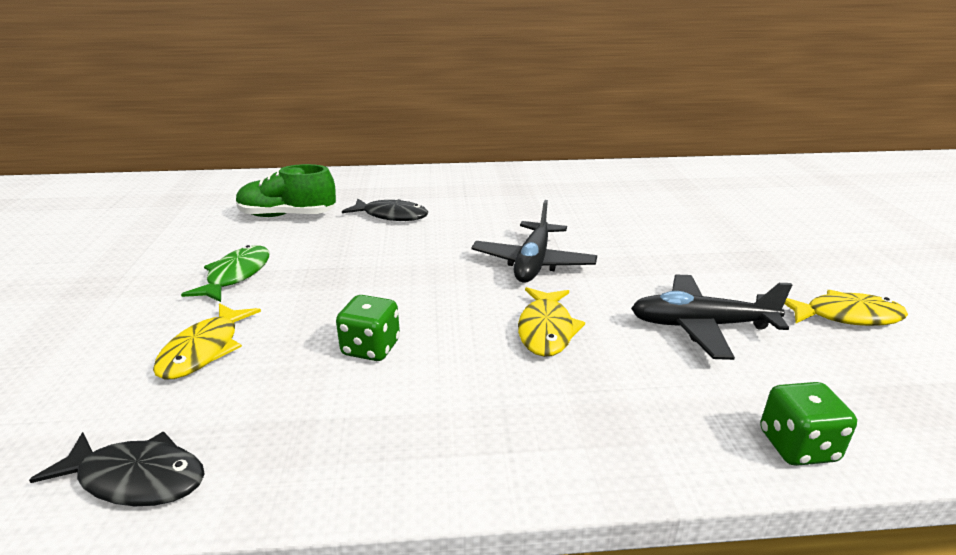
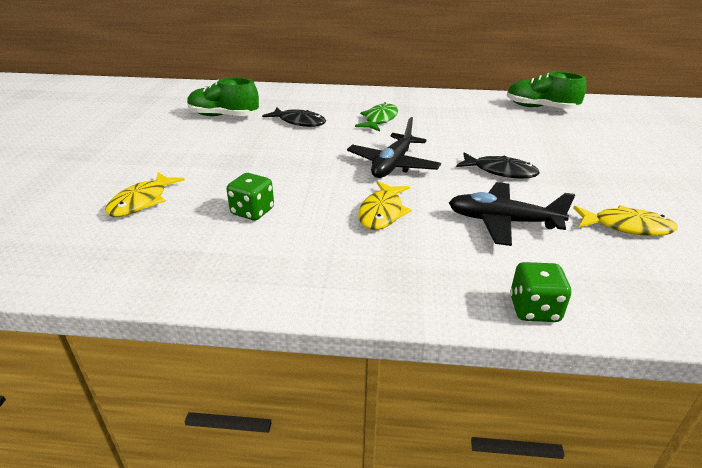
camera: 10 degrees right, 5 degrees up
black fish [29,431,205,506] -> black fish moved to [456,152,540,179]
green fish [181,245,269,302] -> green fish moved to [355,102,398,131]
none -> green shoe [507,72,587,109]

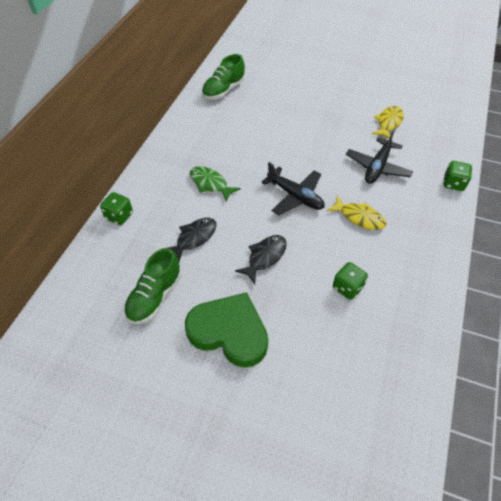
camera: 75 degrees left, 20 degrees up
yellow fish [105,172,185,217] -> none
black fish [456,152,540,179] -> black fish moved to [235,235,287,284]
none -> green dice [100,192,133,225]
none -> green heart [185,292,268,368]

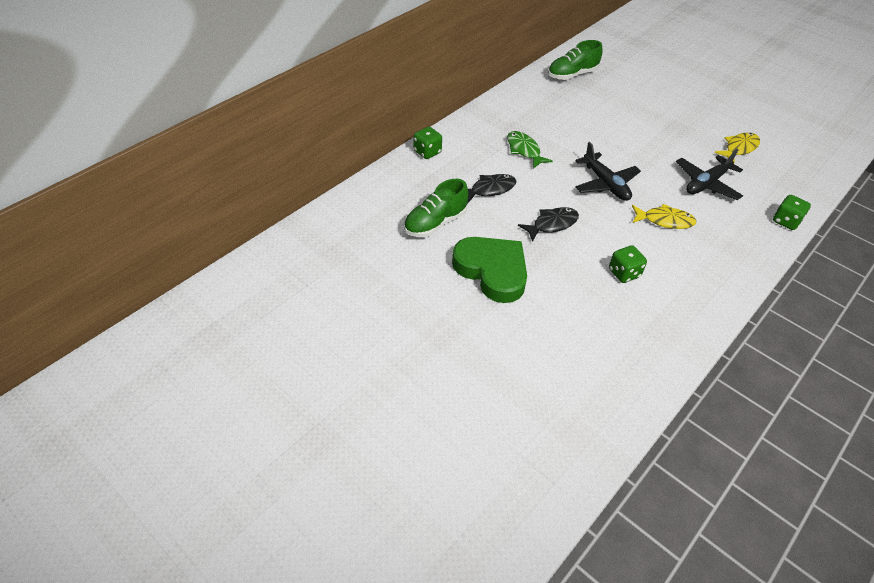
camera: 20 degrees right, 5 degrees down
yellow fish [327,196,386,230] -> yellow fish turned 45 degrees counterclockwise [632,204,696,229]

